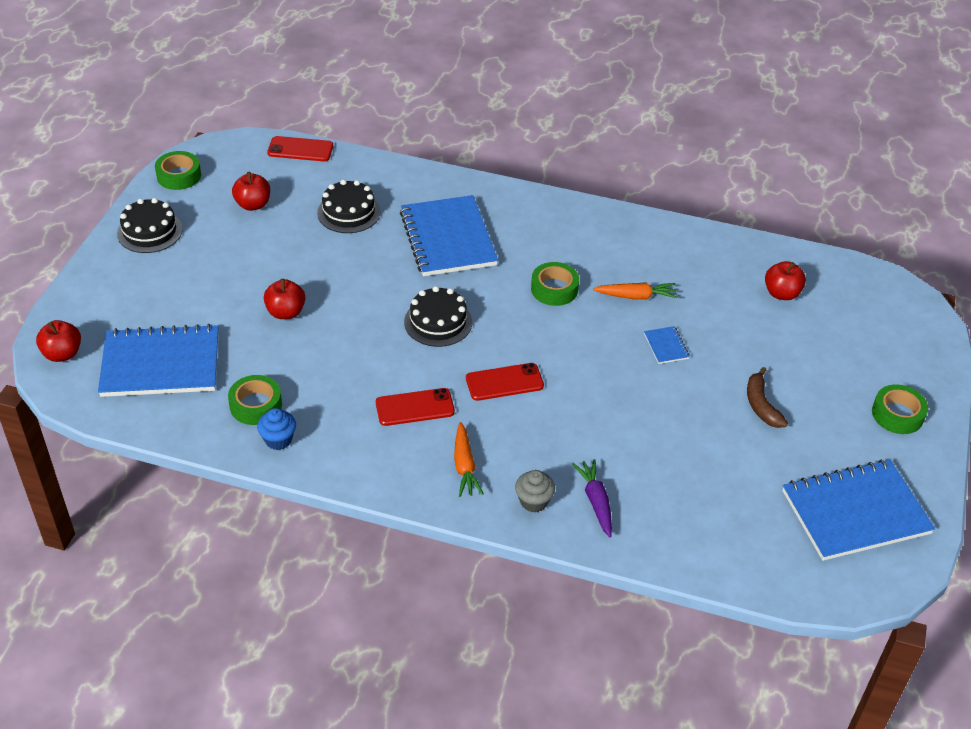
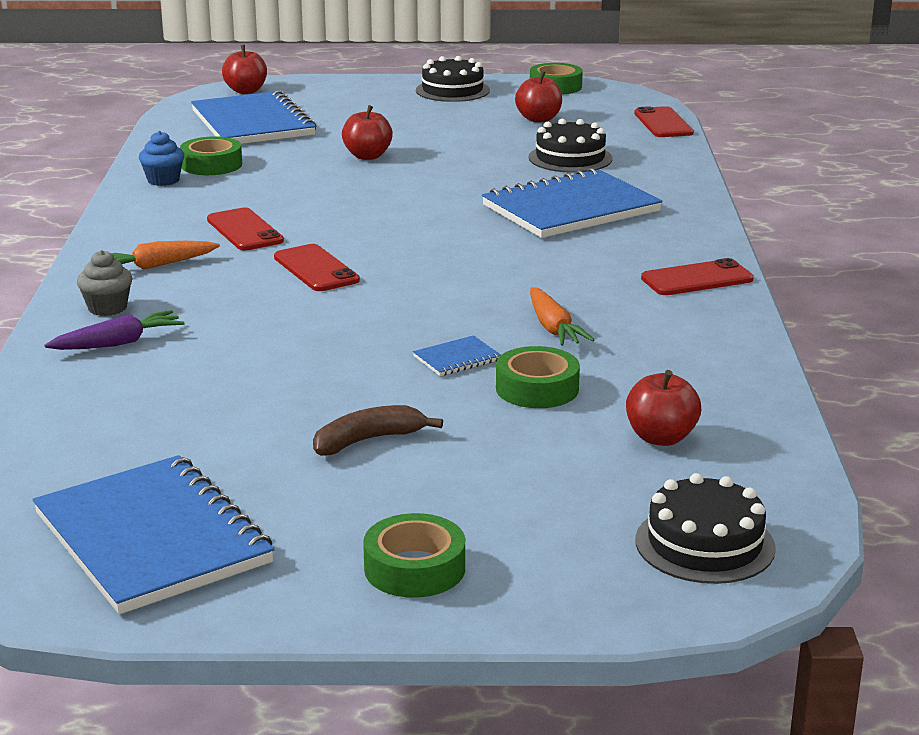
camera: 75 degrees right, 20 degrees down
black cake [404,286,472,347] -> black cake moved to [635,473,776,584]
green tape [531,262,579,306] -> green tape moved to [496,346,580,408]
none -> red phone [641,258,754,295]

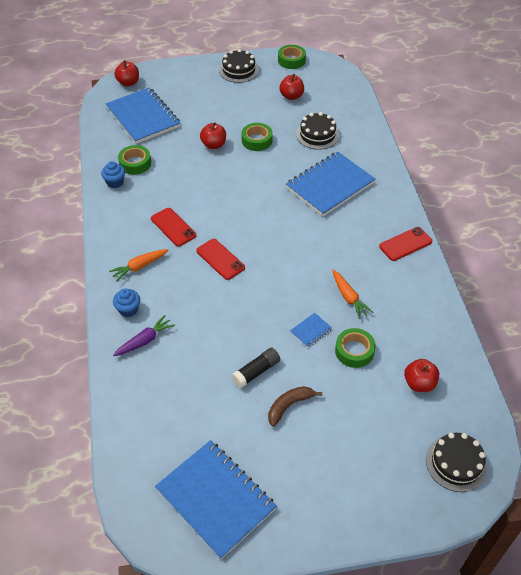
camera: 10 degrees left, 25 degrees up
grey cupcake [77,250,132,316] -> blue cupcake [113,288,140,317]
green tape [363,513,465,598] -> green tape moved to [241,123,273,151]
red phone [634,106,694,137] -> none
none -> black glue stick [232,347,280,388]

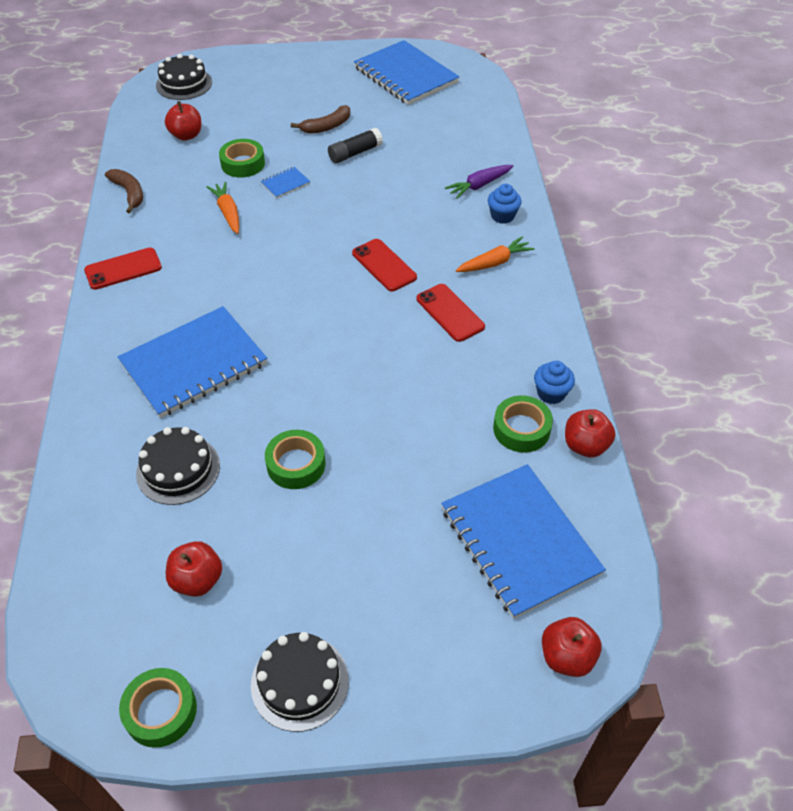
camera: 175 degrees left, 0 degrees up
red apple [200,122,226,149] -> red apple moved to [565,409,616,458]
none -> brown banana [105,169,143,213]

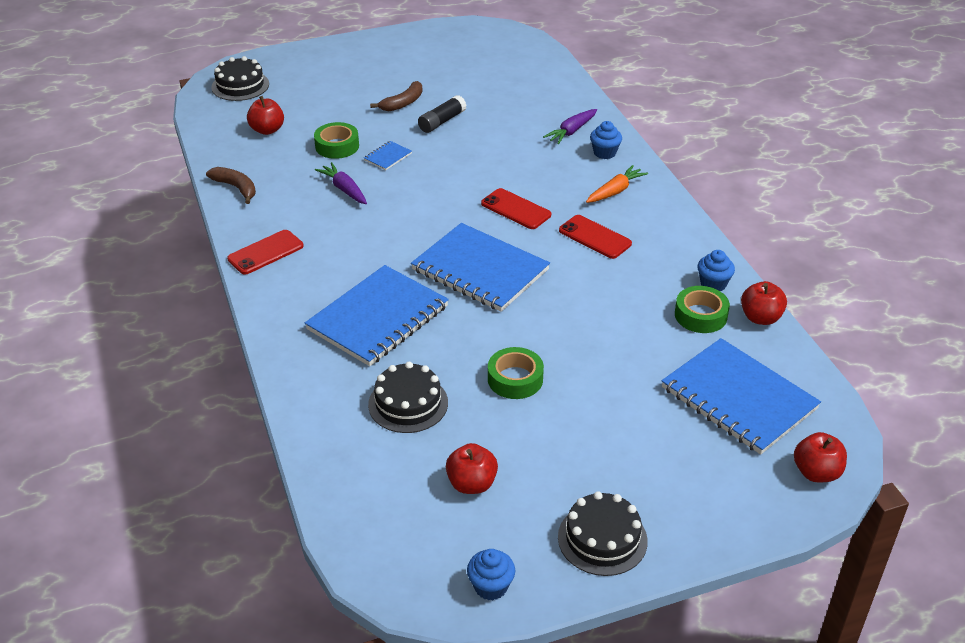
camera: 15 degrees left, 10 degrees down
green tape [119,668,197,748] -> blue cupcake [467,549,515,600]
orange carrot [207,182,239,234] -> purple carrot [315,162,367,204]
blue notebook [354,40,460,105] -> blue notebook moved to [411,223,550,312]

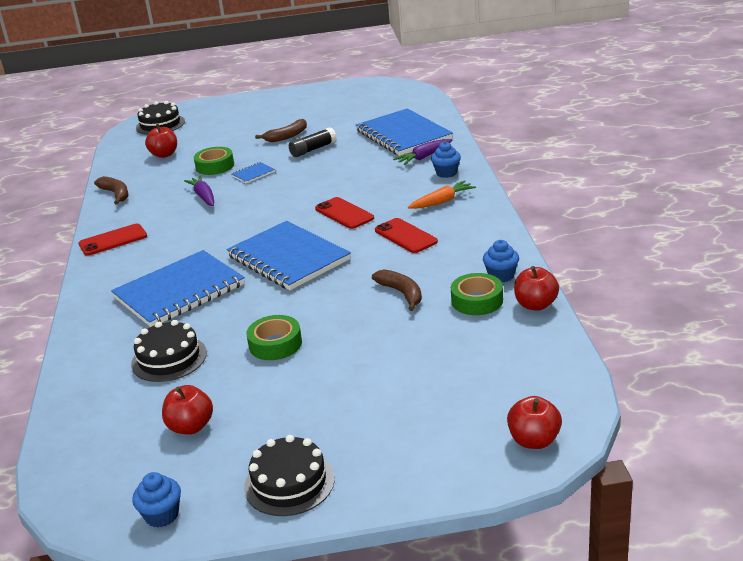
camera: 15 degrees right, 10 degrees down
blue notebook [662,338,821,455] -> blue notebook moved to [356,108,453,156]
none -> brown banana [372,269,422,311]

